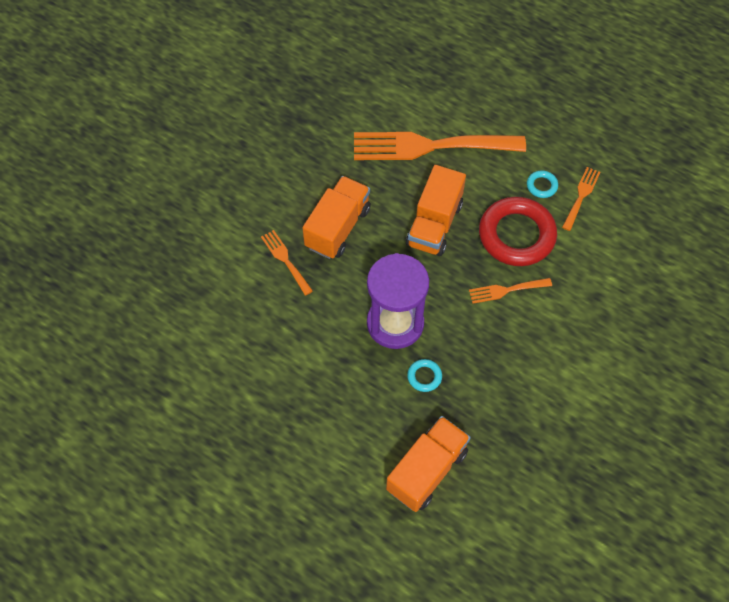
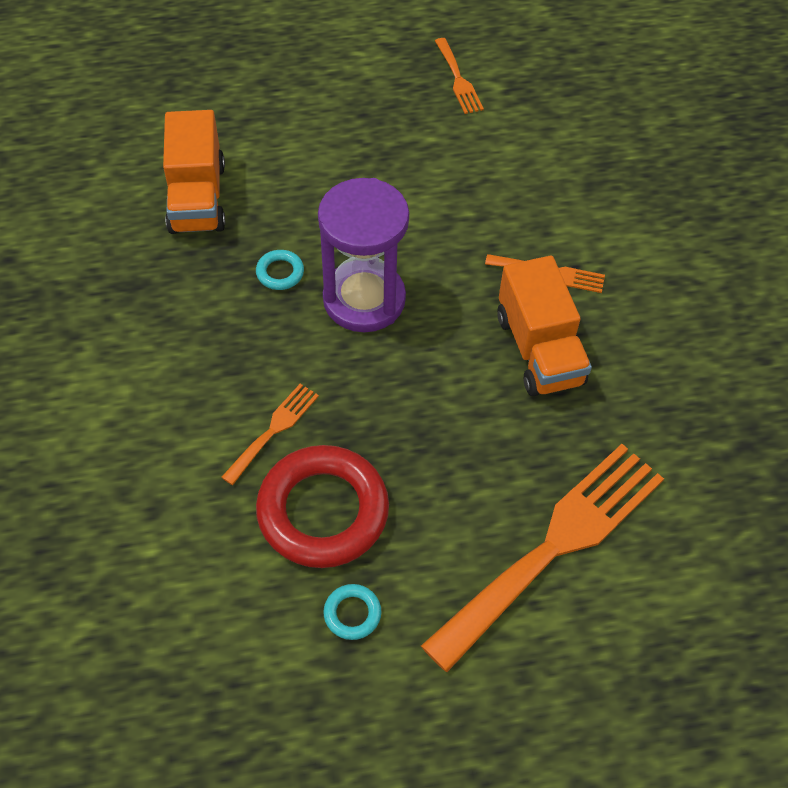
camera: 135 degrees right, 5 degrees down
orange truck [406,165,466,256] -> none
orange fork [562,167,600,231] -> orange fork moved to [435,38,484,114]

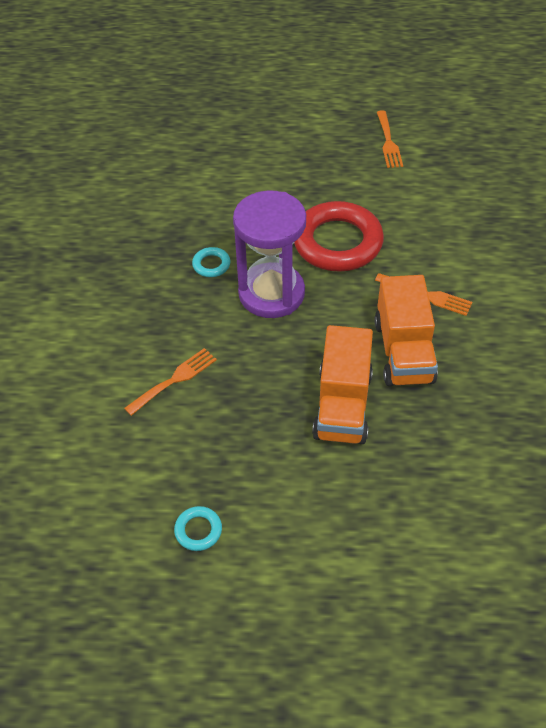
camera: 15 degrees right, 5 degrees down
orange truck [163,110,225,234] -> orange truck moved to [312,325,373,444]
red ring [256,445,389,568] -> red ring moved to [294,201,384,272]
orange fork [421,444,664,672] -> none

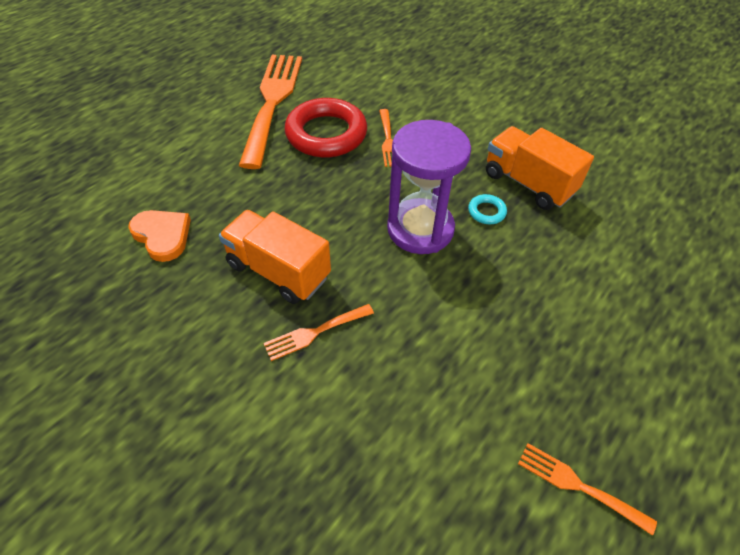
camera: 125 degrees right, 0 degrees up
turquoise ring [174,506,222,551] -> orange fork [239,55,302,169]
red ring [294,201,384,272] -> red ring moved to [284,98,367,158]
orange truck [312,325,373,444] -> orange truck moved to [486,126,594,210]
none -> orange heart [128,210,191,262]

